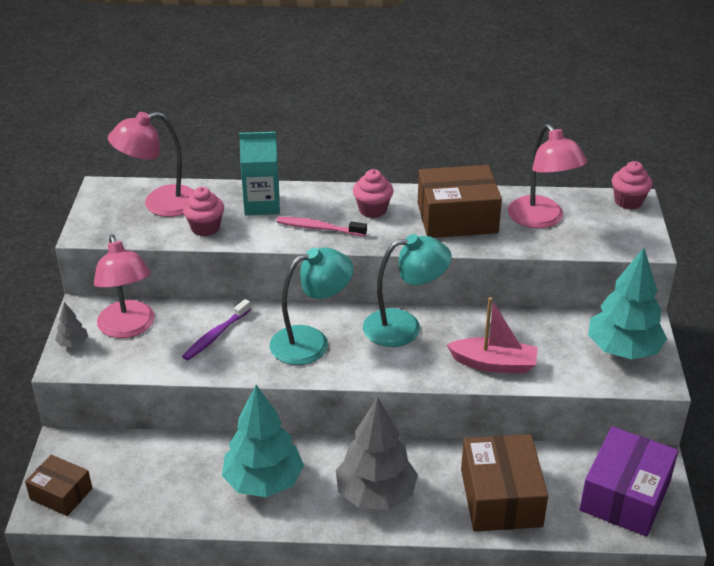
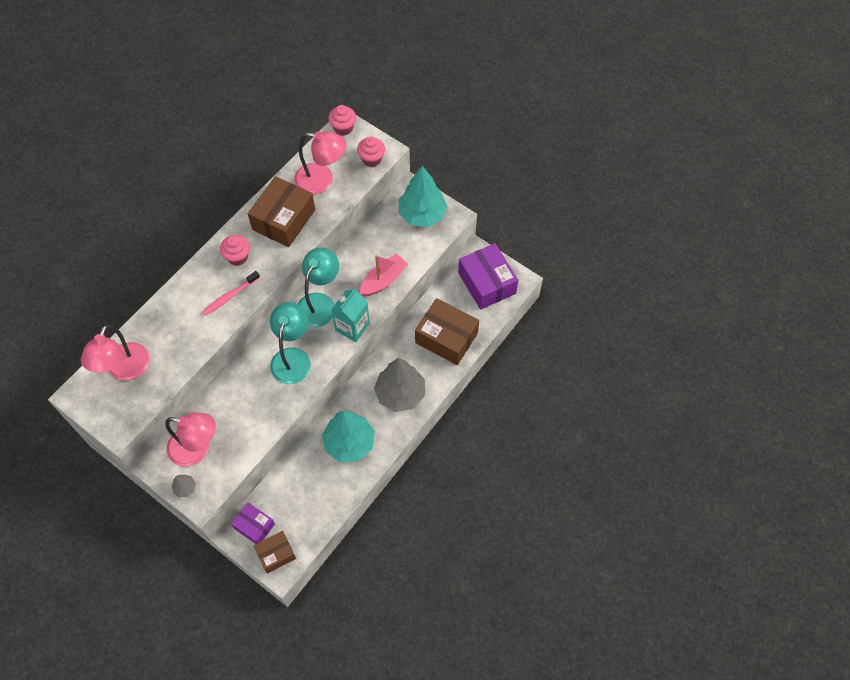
camera: 55 degrees left, 25 degrees up
purple toothbrush [182,299,251,360] -> none
pink cupcake [183,187,224,236] -> pink cupcake moved to [357,136,385,167]
turquoise carton [239,132,280,215] -> turquoise carton moved to [331,288,370,342]
none -> purple box [231,502,275,544]

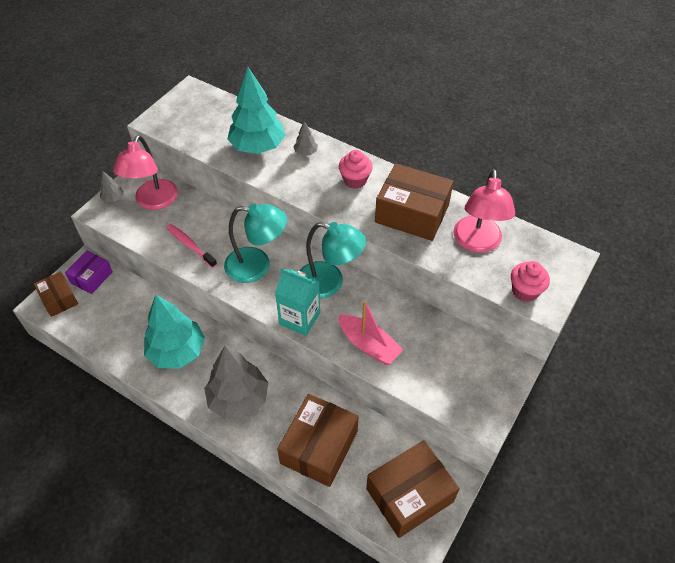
camera: 85 degrees right, 10 degrees down
pink lamp [81,325,150,381] -> none
pink toothbrush [202,271,260,316] -> pink toothbrush moved to [166,224,217,268]
pink cupcake [328,105,356,136] -> none
turquoise tree [399,166,447,227] -> turquoise tree moved to [227,67,286,154]
purple box [458,243,518,310] -> brown box [366,440,460,538]
none -> grey tree [293,121,318,156]

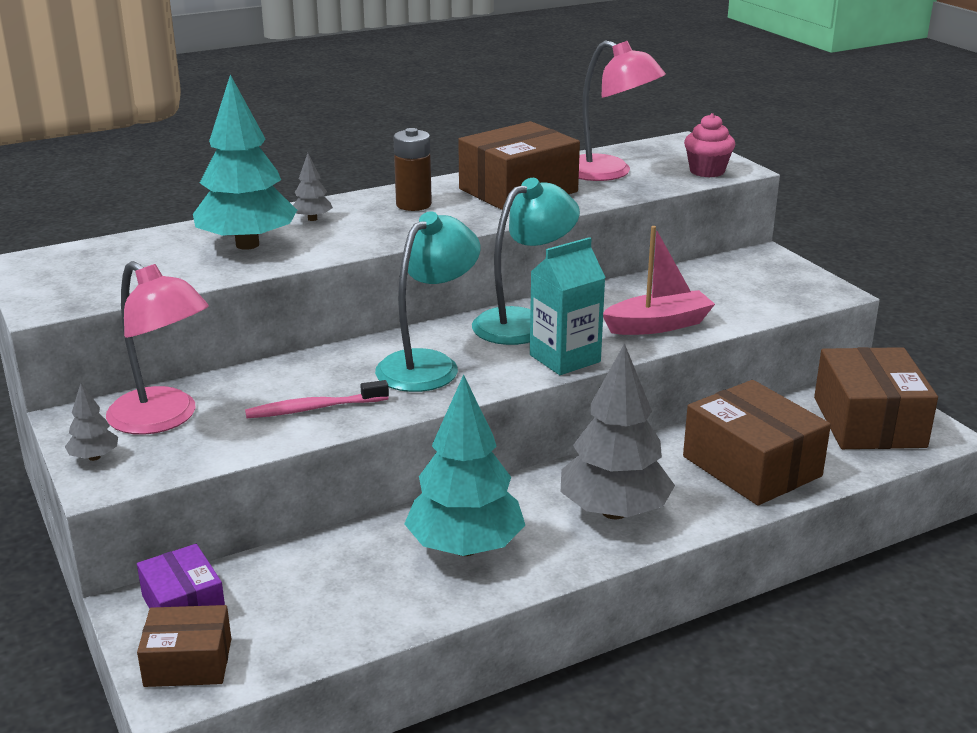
camera: 60 degrees left, 25 degrees down
pink cupcake [339,150,373,189] -> brown battery [393,128,432,211]

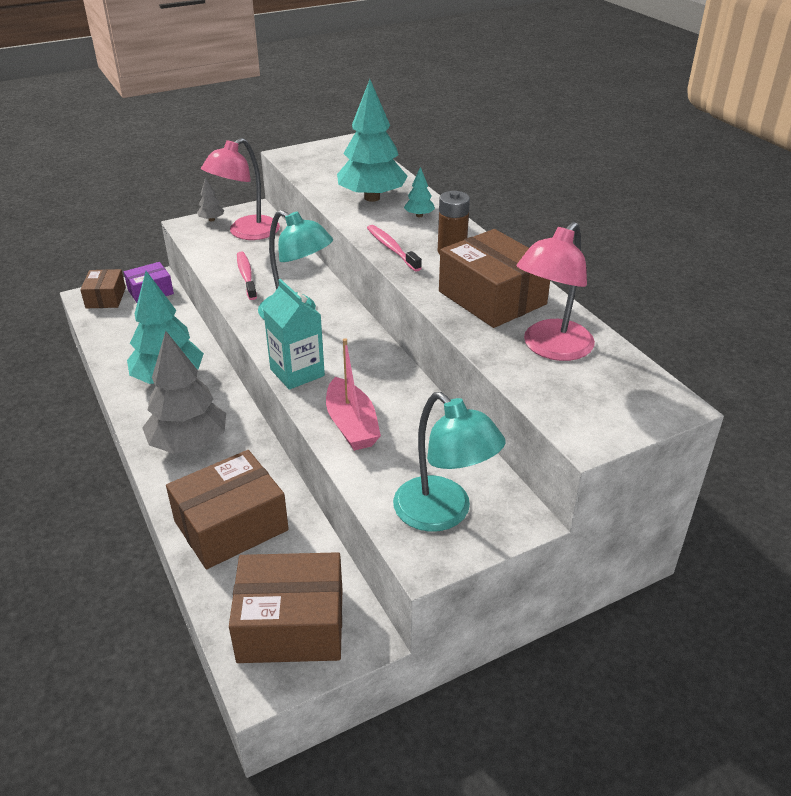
camera: 90 degrees right, 10 degrees up
grey tree [293,153,333,221] -> turquoise tree [404,167,435,217]
turquoise lamp [472,178,580,345] -> turquoise lamp moved to [393,392,505,532]
pink cupcake [684,113,735,177] -> none
none -> pink toothbrush [367,225,422,272]

